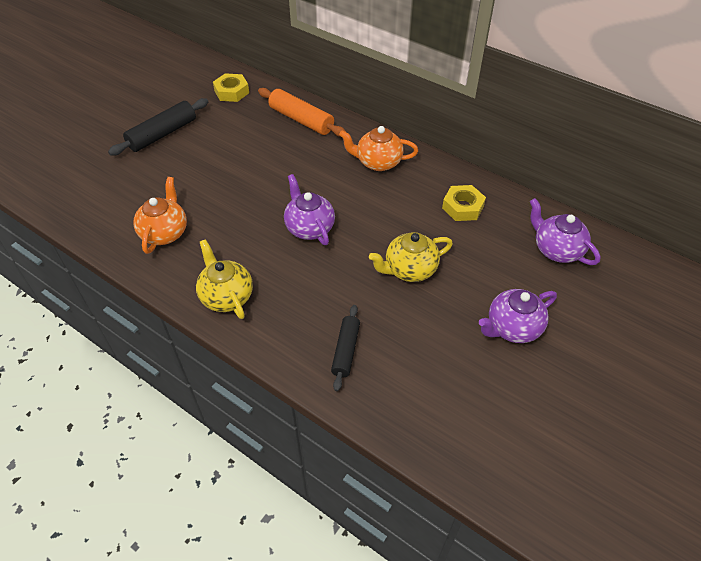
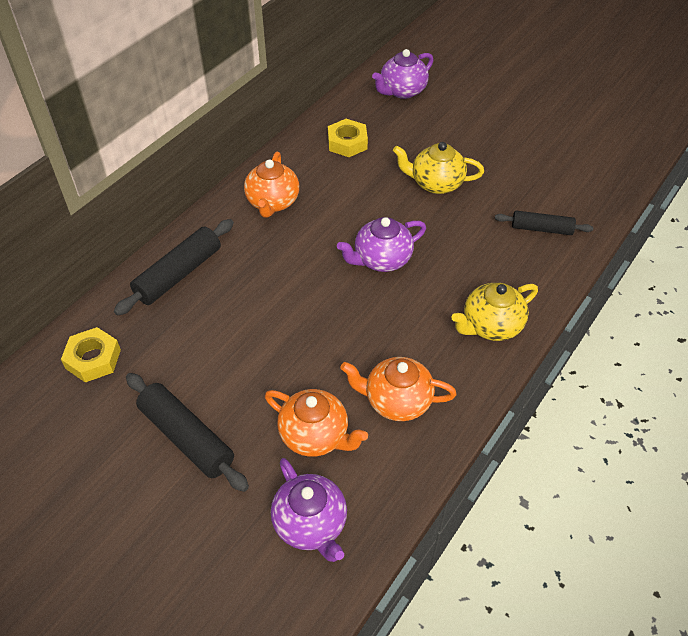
camera: 90 degrees left, 0 degrees up
orange rolling pin [258,88,346,137] -> black rolling pin [114,219,234,316]
yellow teapot [369,232,453,282] -> yellow teapot turned 120 degrees clockwise [393,142,484,194]
purple teapot [479,289,557,343] -> purple teapot moved to [271,458,347,562]
none -> orange teapot [265,389,368,457]

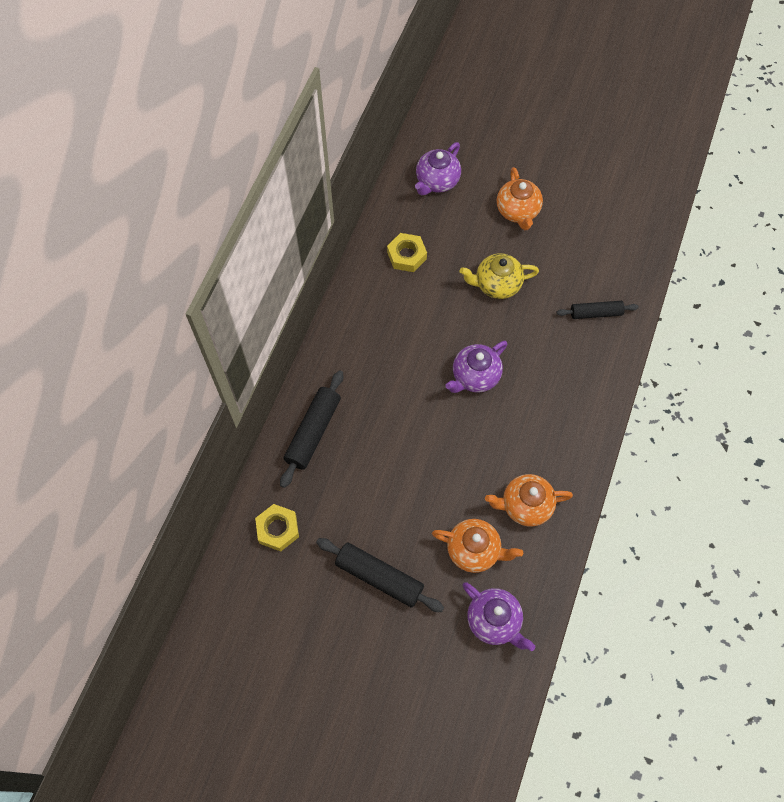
camera: 15 degrees left, 15 degrees up
orange teapot [244,152,299,218] -> orange teapot moved to [497,167,543,230]
yellow teapot [452,283,538,341] -> none

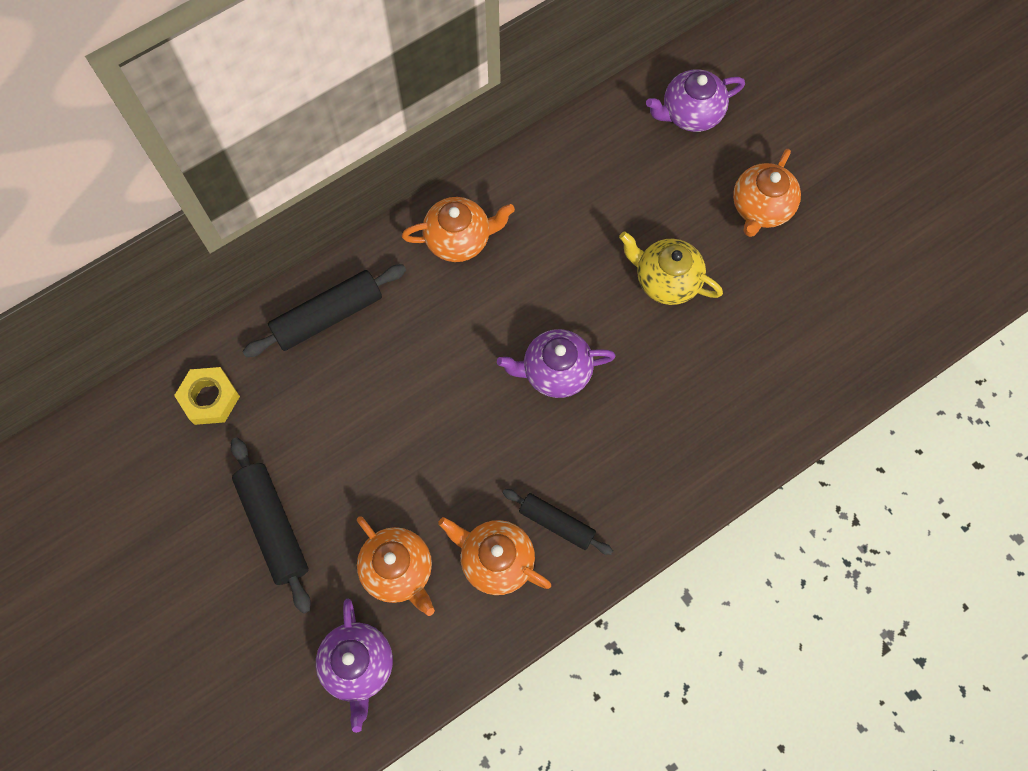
camera: 35 degrees right, 5 degrees up
yellow nut [387,233,427,272] -> none
black rolling pin [557,301,639,319] -> black rolling pin moved to [503,489,613,555]
none -> orange teapot [402,197,515,262]

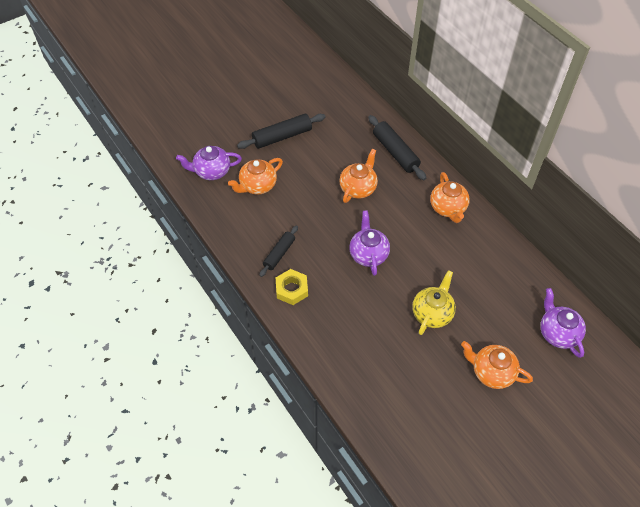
camera: 90 degrees right, 15 degrees down
yellow nut [174,367,240,425] -> yellow nut moved to [276,269,308,305]
orange teapot [438,517,551,595] -> orange teapot moved to [339,149,378,203]

